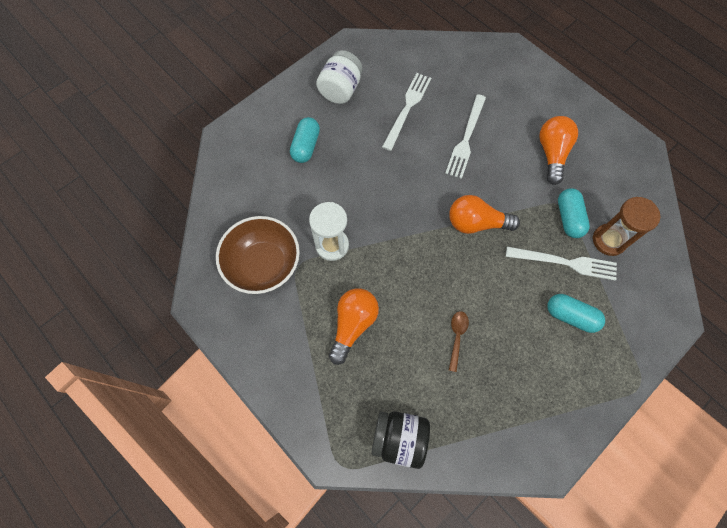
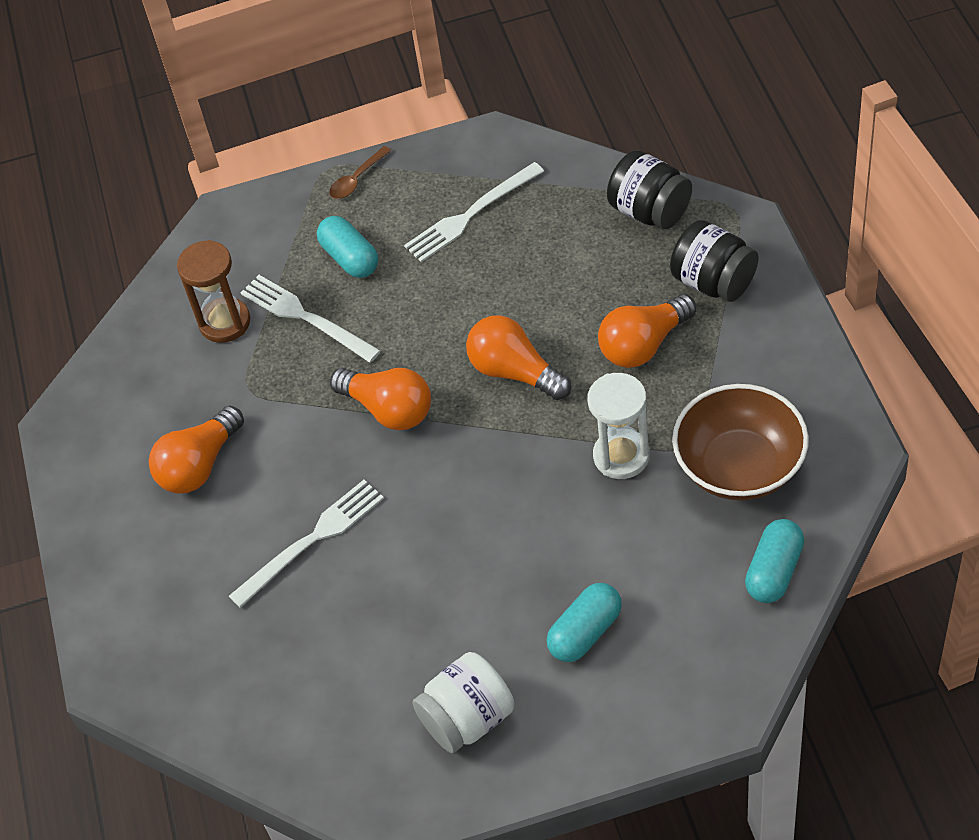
camera: 145 degrees left, 15 degrees down
white fork [382,73,431,151] -> white fork moved to [404,162,544,262]
brown spoon [449,311,469,372] -> brown spoon moved to [329,146,391,199]
turquoise capsule [558,188,590,238] -> turquoise capsule moved to [745,519,804,603]
none -> orange light bulb [466,315,571,400]
none -> black jar [670,220,759,302]

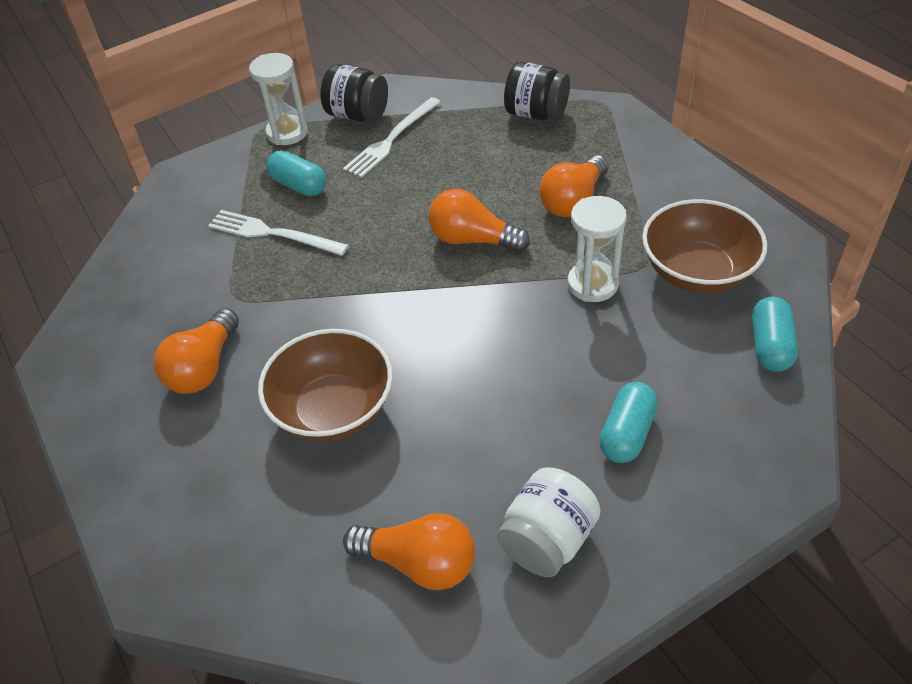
camera: 20 degrees left, 5 degrees down
brown hourglass [177,240,250,343] -> none
white fork [229,480,384,608] -> brown bowl [258,329,393,442]
brown spoon [329,146,391,199] -> white hourglass [249,53,308,145]
orange light bulb [330,368,431,430] -> orange light bulb moved to [343,513,475,590]
black jar [670,220,759,302] -> black jar moved to [320,64,388,121]

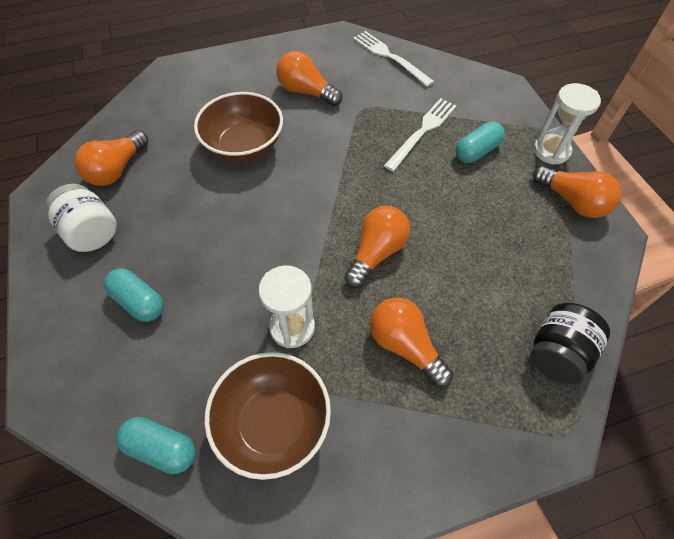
camera: 100 degrees right, 10 degrees up
black jar [320,64,388,121] -> orange light bulb [533,165,622,218]
white fork [343,97,441,178] -> white fork moved to [353,31,435,87]

